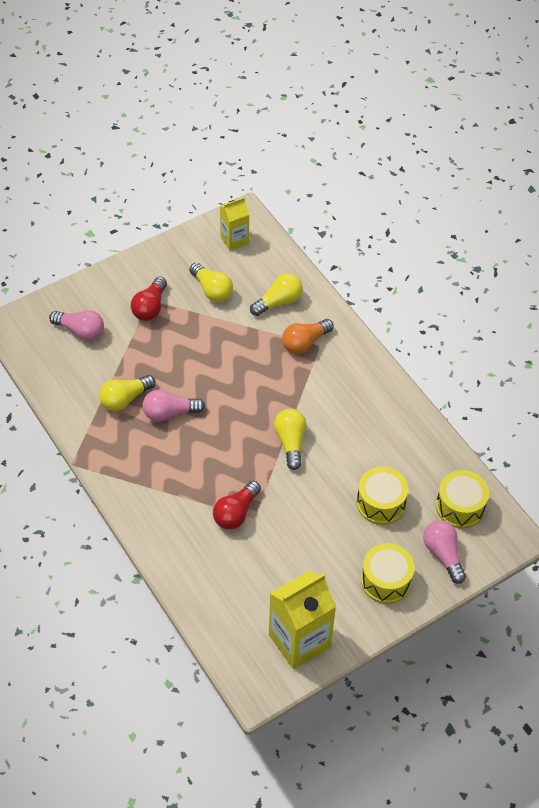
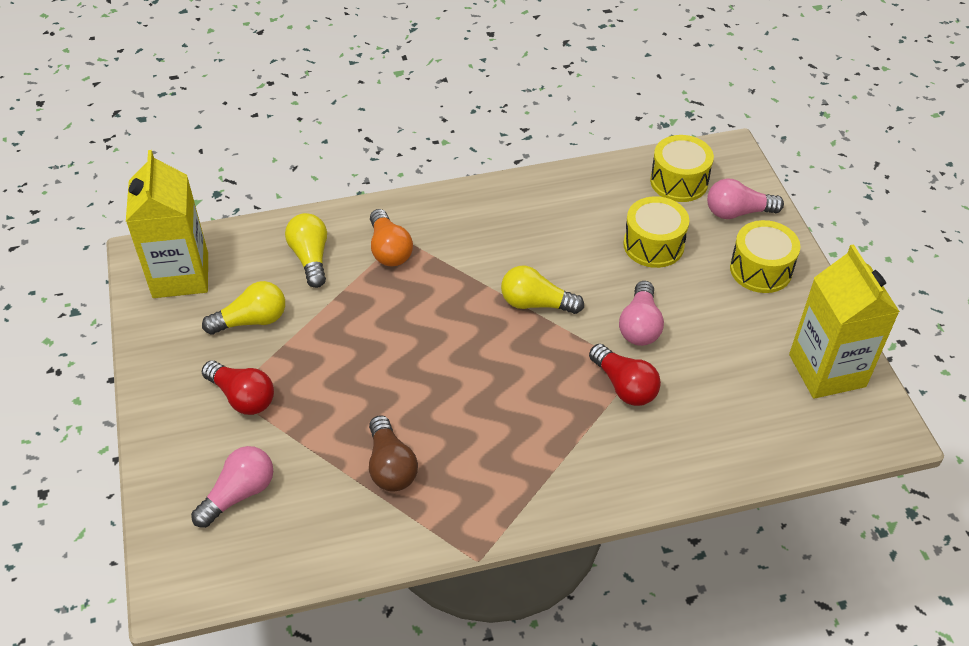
camera: 70 degrees left, 5 degrees down
yellow light bulb [99,375,156,411] -> brown light bulb [369,415,418,491]
pink light bulb [143,390,205,422] -> pink light bulb moved to [619,281,664,346]
yellow carton [220,197,249,251] -> yellow carton [126,150,208,298], size x1.73

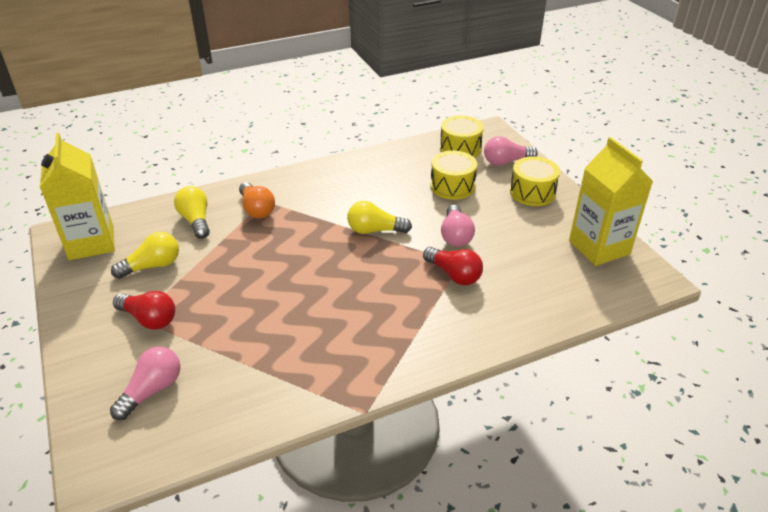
camera: 10 degrees left, 10 degrees down
brown light bulb [369,415,418,491] -> none

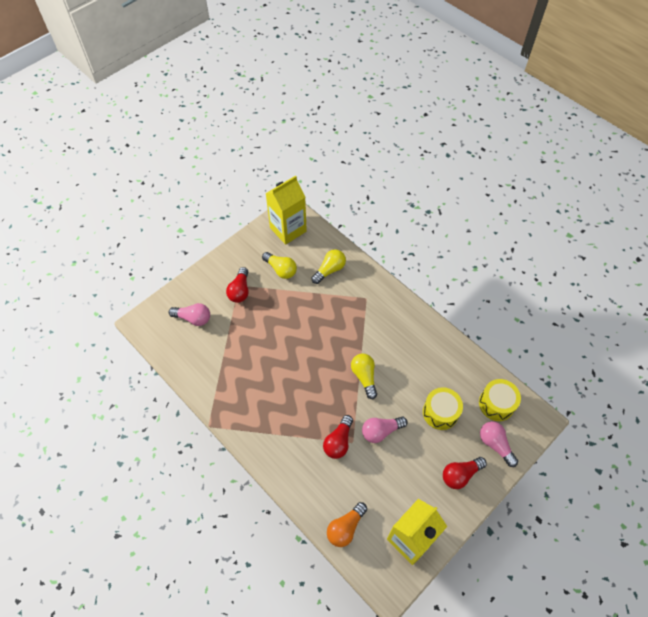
camera: 70 degrees right, 20 degrees up
orange light bulb [239,182,275,218] -> orange light bulb moved to [327,502,367,547]
yellow drum [510,156,560,206] -> red light bulb [443,457,487,489]

